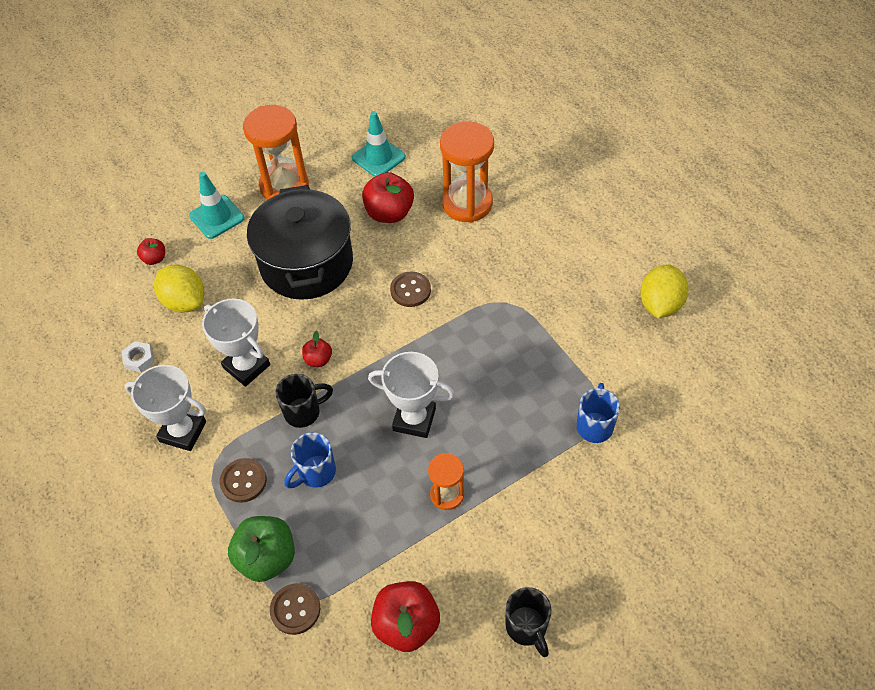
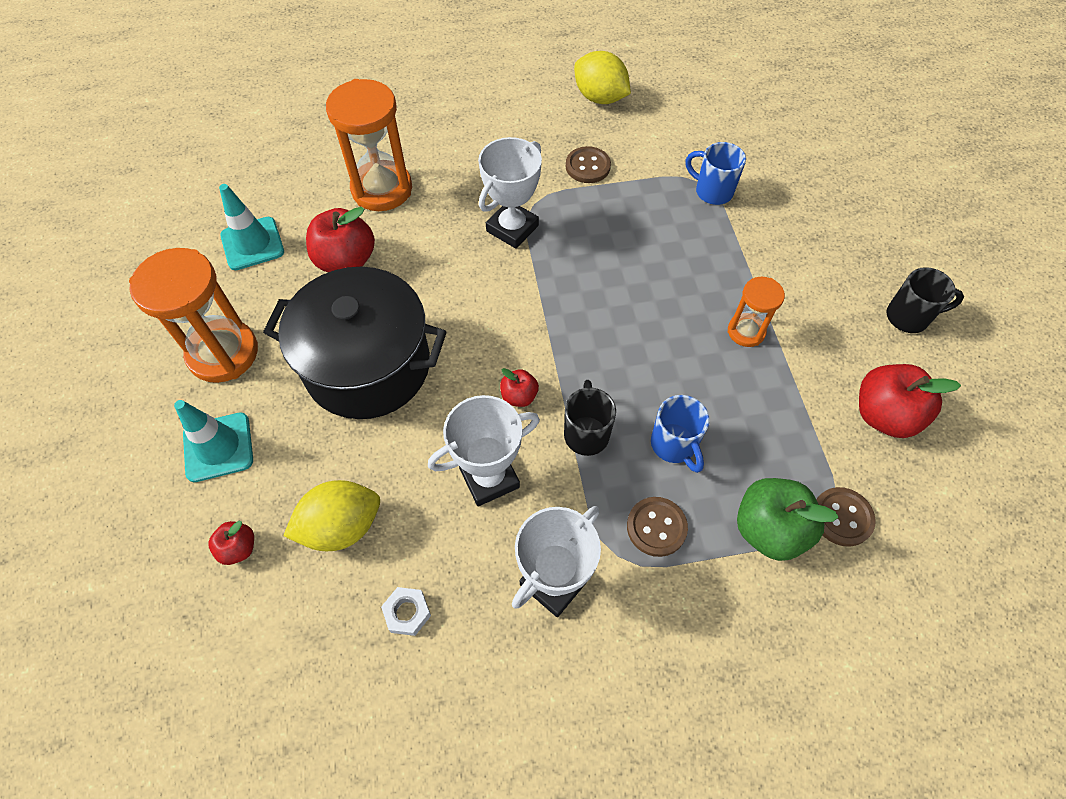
camera: 70 degrees left, 5 degrees up
white trophy [368,352,455,438] -> white trophy moved to [478,137,542,248]
brown button [390,271,431,307] -> brown button moved to [566,146,611,183]

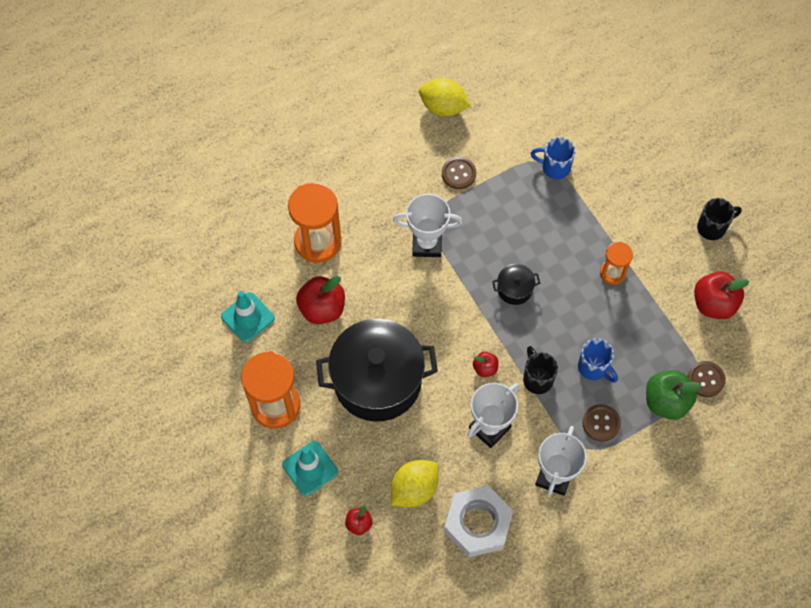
camera: 20 degrees left, 5 degrees up
white nut [381,587,431,636] -> white nut [444,485,513,557], size x2.37
white trophy [478,137,542,248] -> white trophy turned 75 degrees clockwise [393,194,463,257]
none -> black pot [492,264,540,305]

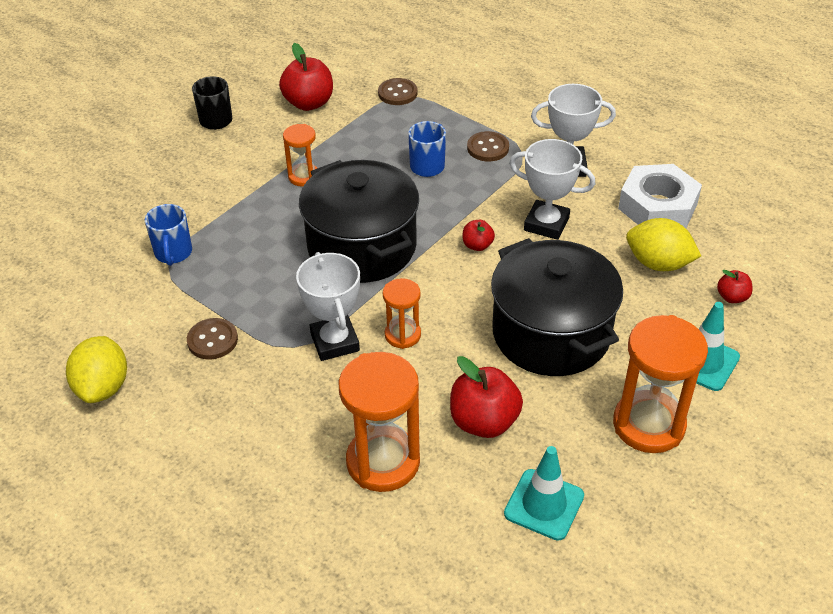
camera: 110 degrees left, 20 degrees down
black pot [492,264,540,305] -> black pot [299,160,419,283], size x2.41
black mug [523,346,558,394] -> none
green apple [646,370,702,420] -> none
none -> orange hourglass [383,278,421,349]

